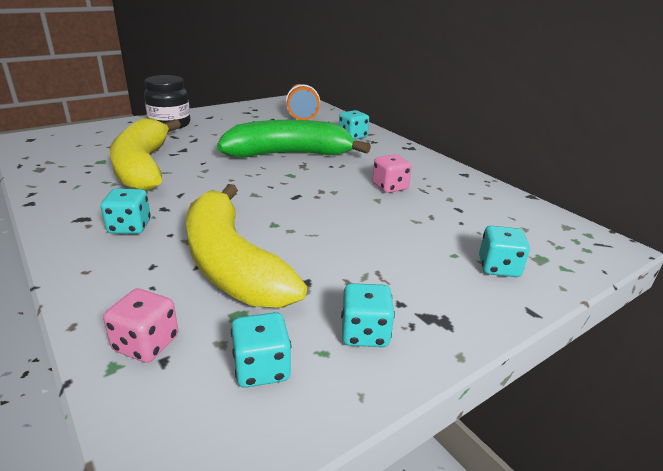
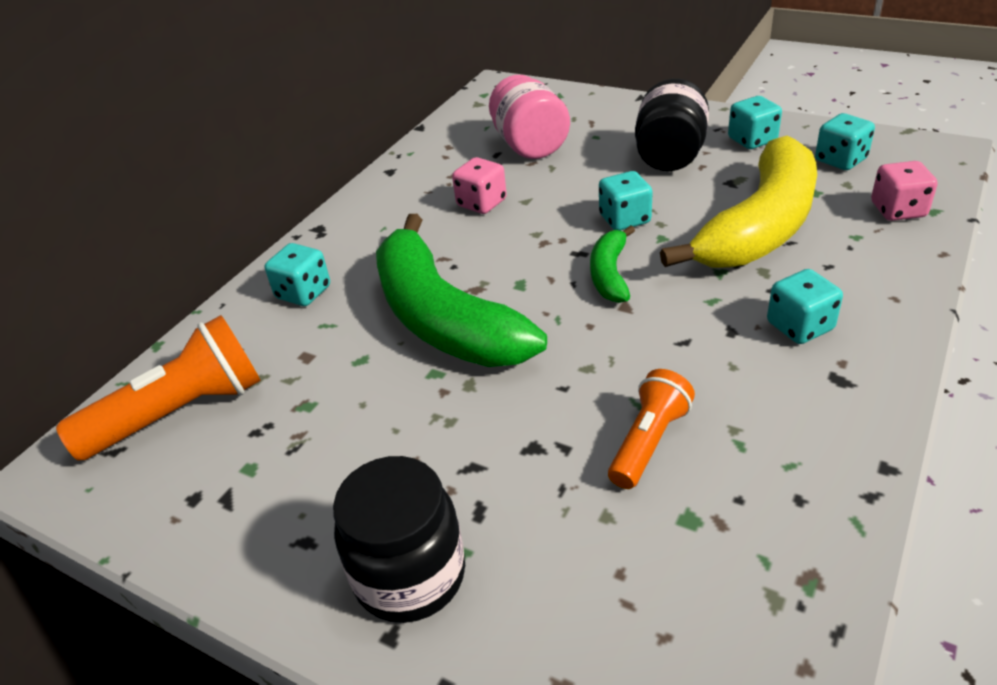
camera: 110 degrees left, 10 degrees up
yellow banana [109,118,181,191] -> orange flashlight [608,369,695,489]
turquoise dice [479,226,530,277] -> turquoise dice moved to [599,171,653,231]
none -> pink jar [489,75,570,159]
none -> green banana [590,225,635,303]
none -> black jar [635,79,709,171]

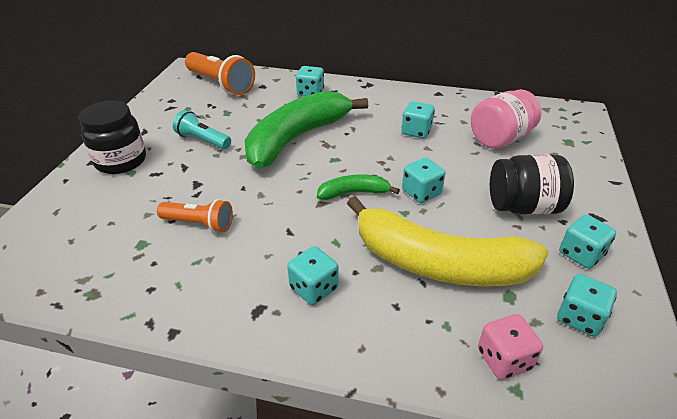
camera: 70 degrees right, 0 degrees up
pink dice [452,157,507,214] -> turquoise dice [401,101,435,138]
none -> turquoise flashlight [173,110,231,150]

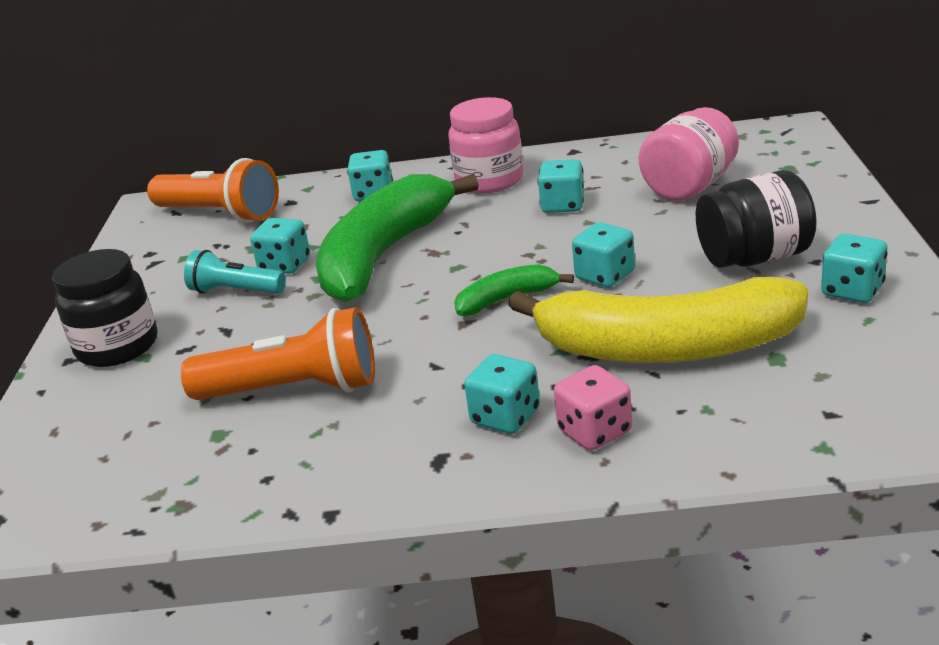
camera: 10 degrees left, 10 degrees down
orange flashlight [157,199,233,233] -> orange flashlight [181,307,375,400], size x1.63
pink dice [478,314,543,380] -> pink dice moved to [554,365,632,451]
turquoise dice [557,274,617,336] -> turquoise dice moved to [250,218,310,274]
none -> pink jar [448,97,524,193]

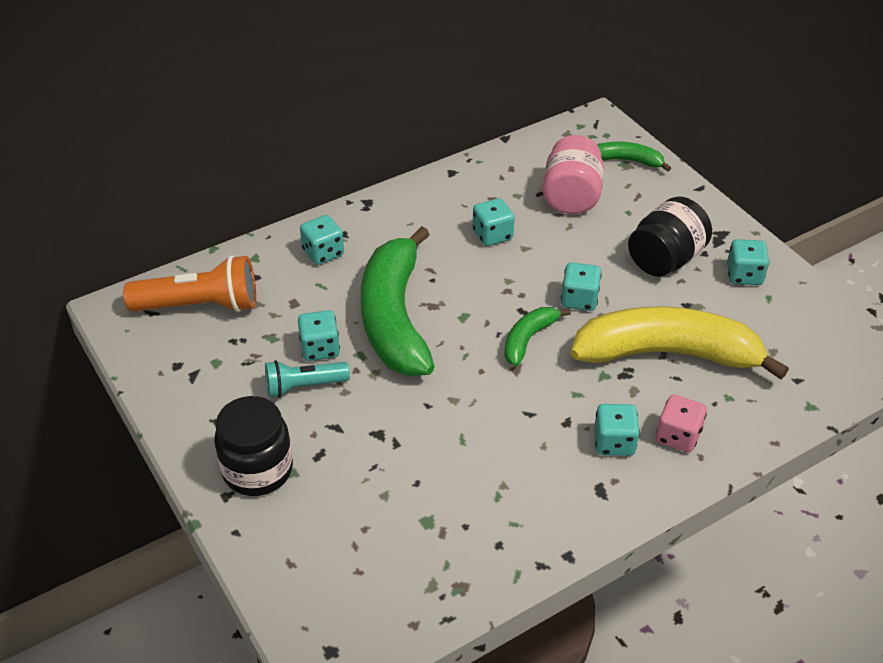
camera: 35 degrees left, 15 degrees up
orange flashlight [181,307,375,400] -> none
pink jar [448,97,524,193] -> none
yellow banana [508,277,808,363] -> yellow banana turned 150 degrees counterclockwise [571,306,789,380]
none -> green banana [597,142,671,172]

